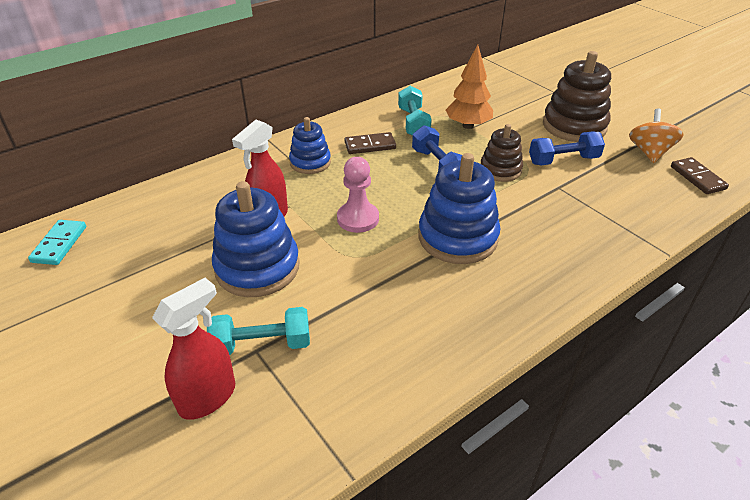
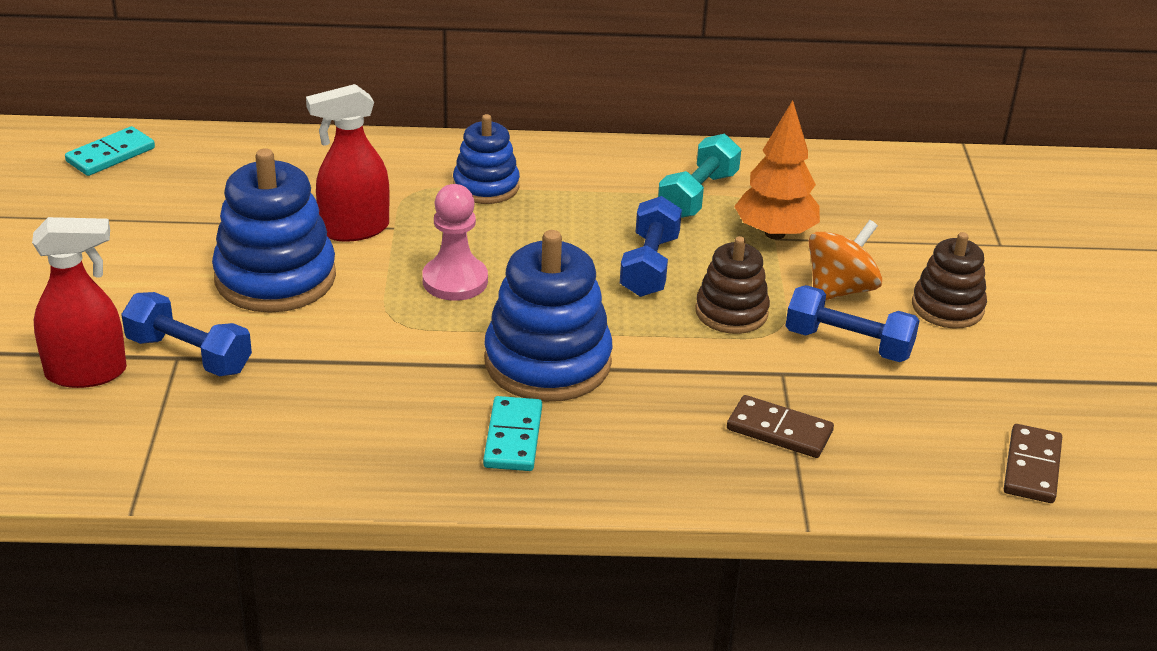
camera: 35 degrees right, 5 degrees down
turquoise dumbbell [207,307,310,355] -> blue dumbbell [121,292,252,376]
brown domino [344,132,396,154] -> brown domino moved to [727,395,834,458]
brown stacking toy [543,51,611,142] -> brown stacking toy [912,232,987,329], size x0.60
orange spinning top [629,109,683,163] -> orange spinning top moved to [809,220,882,300]
none -> turquoise domino [483,396,542,471]

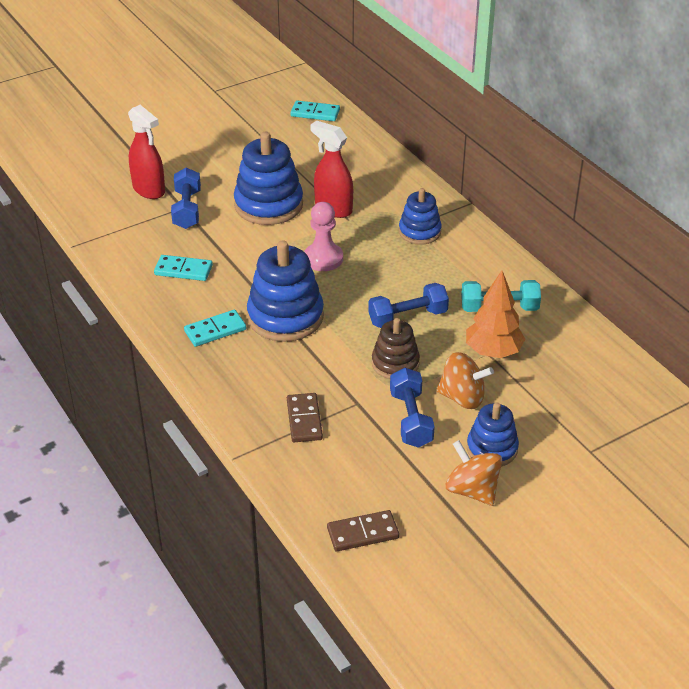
camera: 60 degrees right, 5 degrees up
brown stacking toy [912,232,987,329] -> blue stacking toy [467,403,519,467]
none -> turquoise domino [154,255,213,281]
none -> orange spinning top [446,440,502,506]

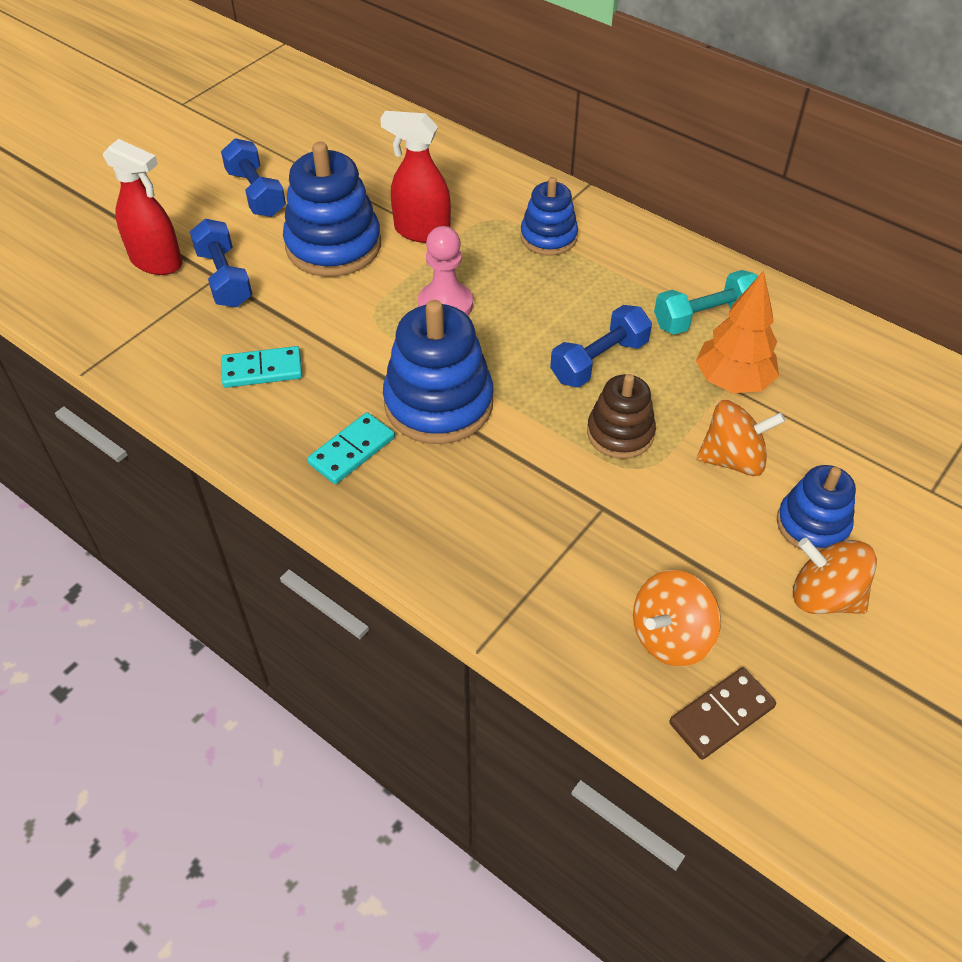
camera: 20 degrees left, 10 degrees up
brown domino [287,393,323,442] -> none
turquoise domino [291,100,340,121] -> none
blue dumbbell [390,368,435,448] -> blue dumbbell moved to [221,138,286,217]
none -> orange spinning top [633,570,721,666]

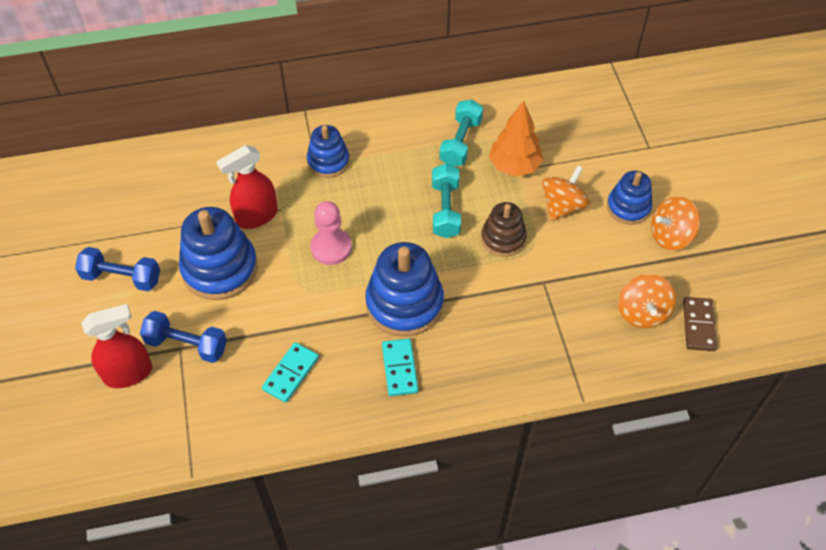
camera: 50 degrees left, 5 degrees up
blue dumbbell [550,305,652,387] -> turquoise dumbbell [432,164,461,238]

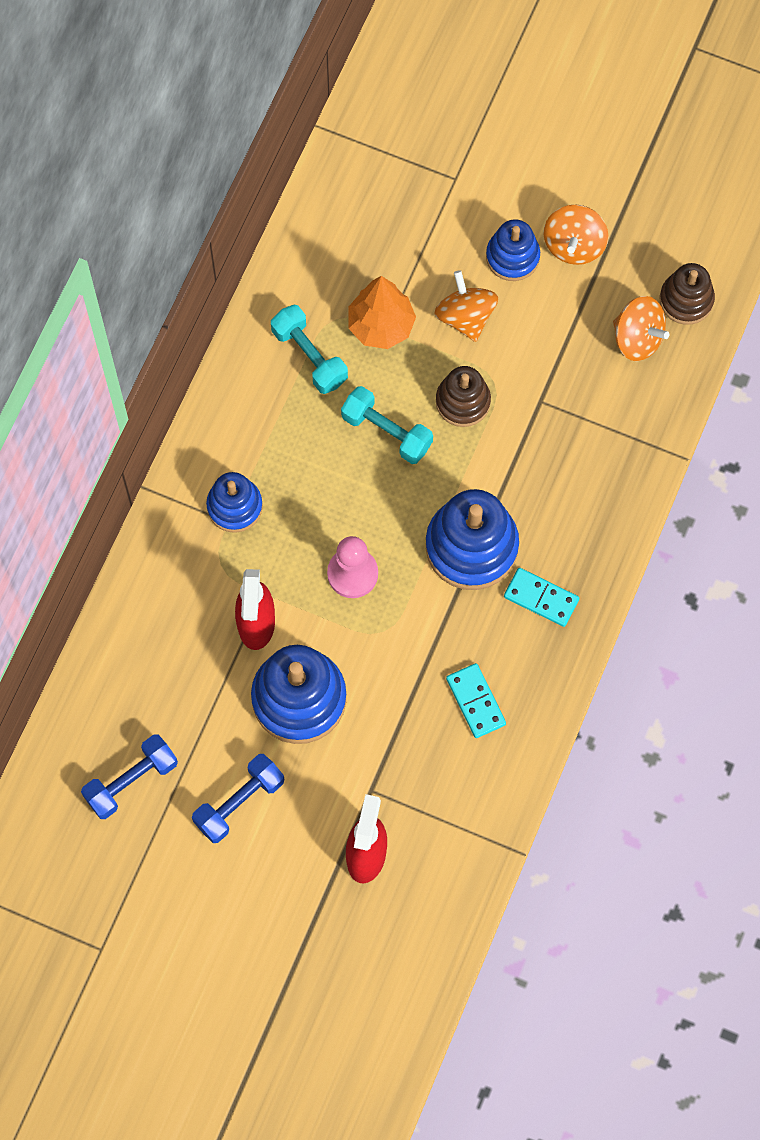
camera: 55 degrees left, 15 degrees up
blue dumbbell [140,311,227,363] -> blue dumbbell moved to [81,734,178,819]
brown domino [683,297,717,351] -> brown stacking toy [660,263,715,325]

